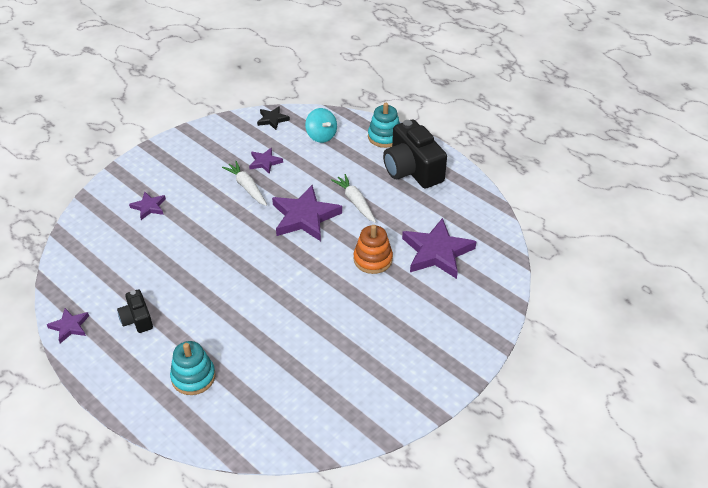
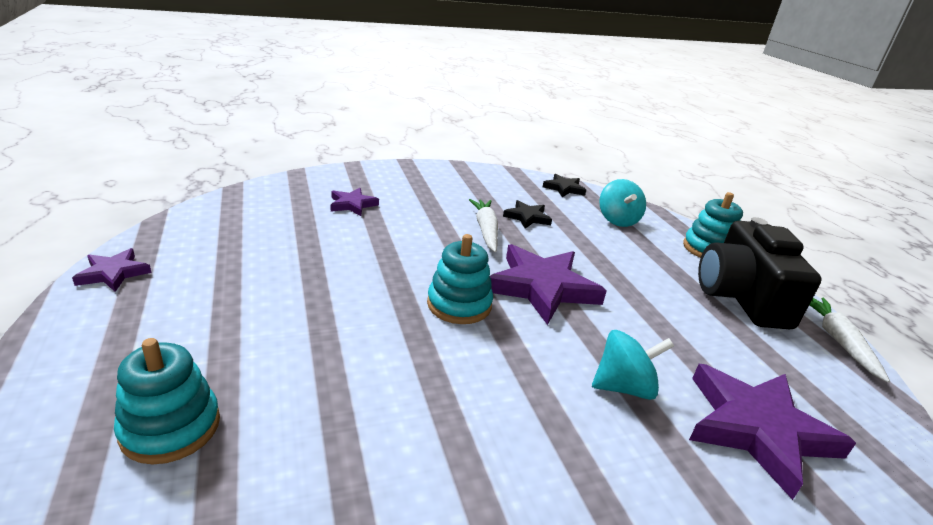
camera: 25 degrees right, 15 degrees down
black camera [117,289,153,333] -> none
purple star [249,148,283,174] -> black star [503,200,552,229]
white carrot [331,174,376,223] -> white carrot moved to [809,297,890,383]
orange stacking toy [354,225,393,274] -> turquoise spinning top [592,330,674,400]
none -> turquoise stacking toy [427,234,493,324]

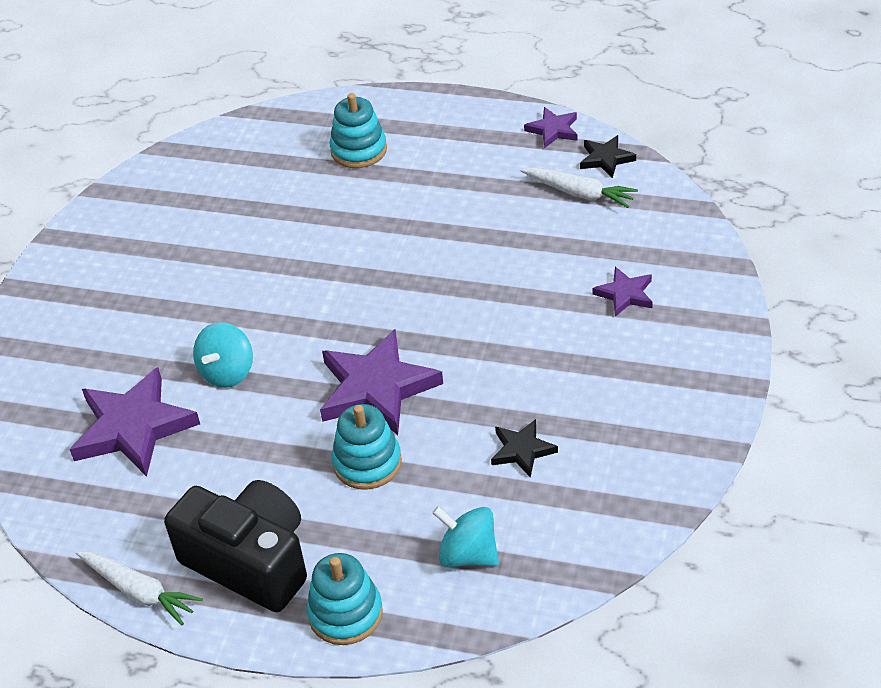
camera: 130 degrees right, 15 degrees up
turquoise stacking toy [427,234,493,324] -> turquoise stacking toy moved to [332,404,402,490]
white carrot [469,199,498,252] -> white carrot moved to [521,168,638,208]
black star [543,174,586,197] -> black star moved to [580,135,636,178]

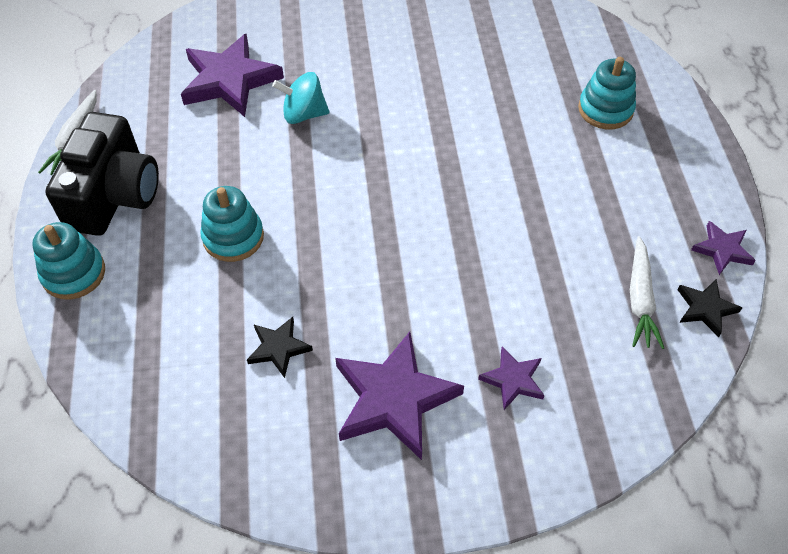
camera: 65 degrees right, 10 degrees up
purple star [320,329,443,435] -> purple star moved to [335,332,464,460]
turquoise spinning top [432,506,499,567] -> none

